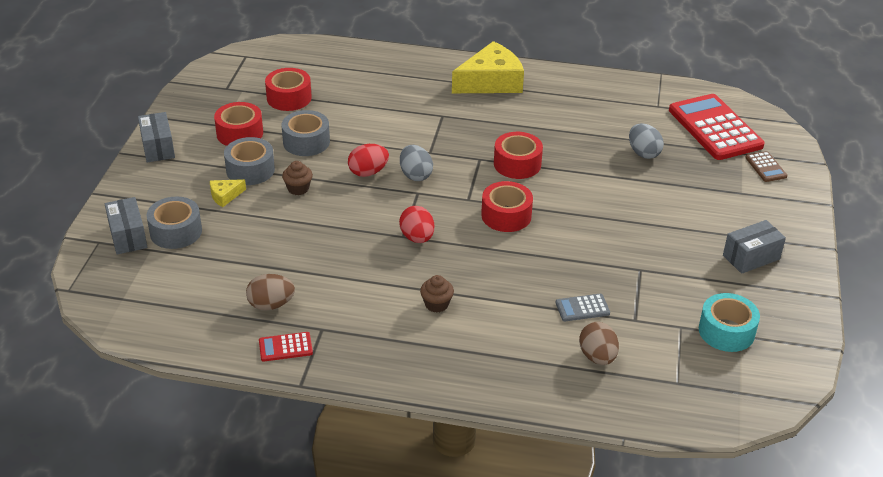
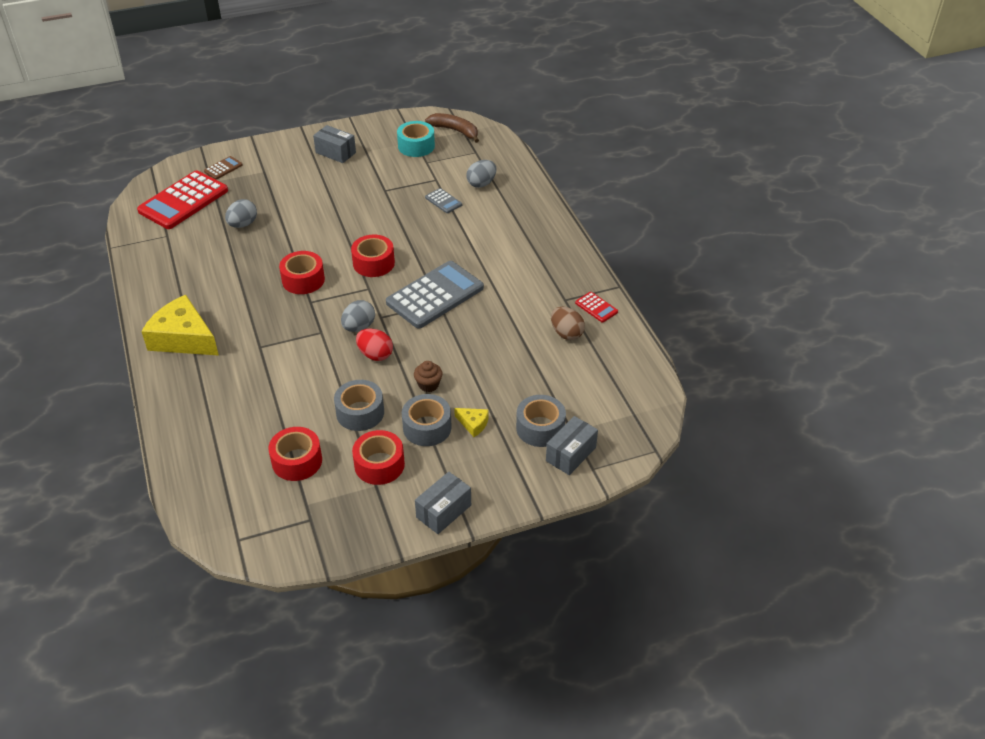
camera: 120 degrees left, 5 degrees up
red egg [399,206,434,243] -> grey calculator [386,261,484,329]
brown cupcake [420,275,454,313] -> none
brown egg [579,322,619,365] -> grey egg [466,160,497,188]
none -> brown banana [425,113,479,143]

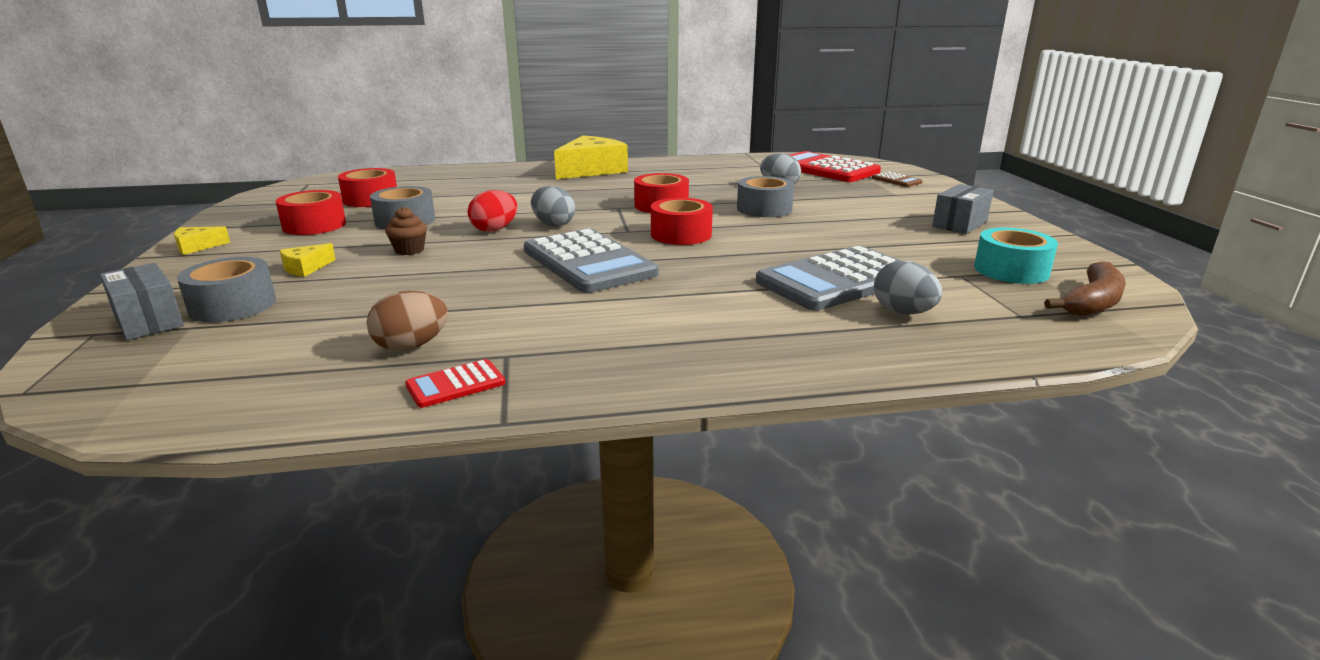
camera: 100 degrees right, 20 degrees down
grey tape [402,394,452,446] -> grey tape moved to [737,176,794,217]
grey box [415,472,471,534] -> yellow cheese [174,226,230,255]
grey calculator [425,188,462,213] -> grey calculator [756,246,901,311], size x2.29

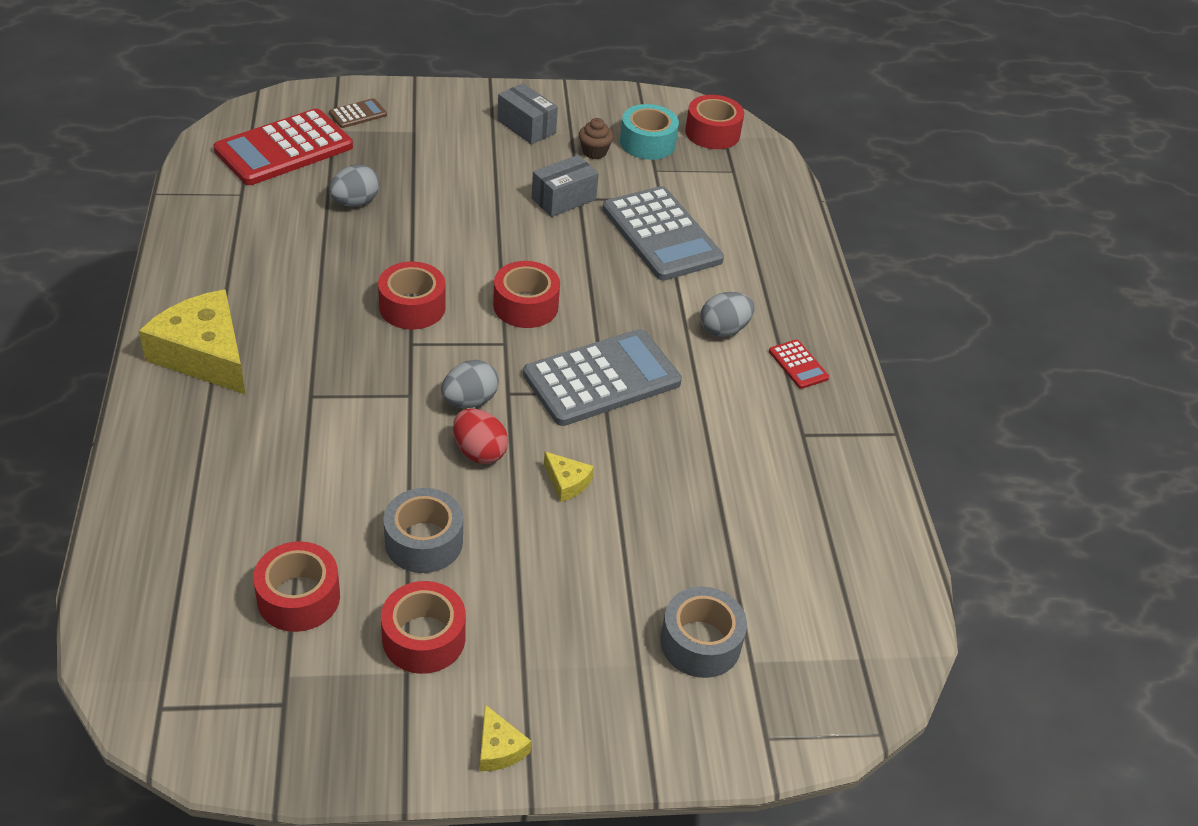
camera: 90 degrees left, 20 degrees up
grey box [100,263,184,340] -> grey box moved to [532,155,599,217]
yellow cheese [279,243,336,277] -> yellow cheese moved to [544,452,594,502]
brown egg [367,291,448,351] -> none
brown cupcake [385,207,427,255] -> brown cupcake moved to [579,118,614,159]
red calculator [405,359,505,408] -> red calculator moved to [769,340,829,389]
grey tape [737,176,794,217] -> none
grey egg [874,261,942,314] -> grey egg moved to [700,292,755,337]
brown banana [1044,261,1126,316] -> red tape [685,95,744,149]

